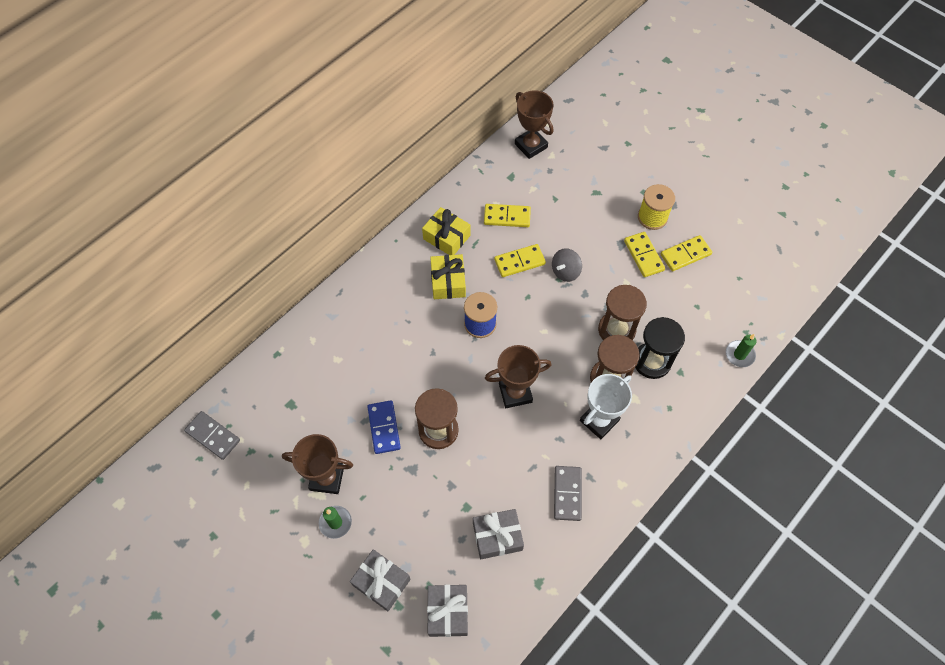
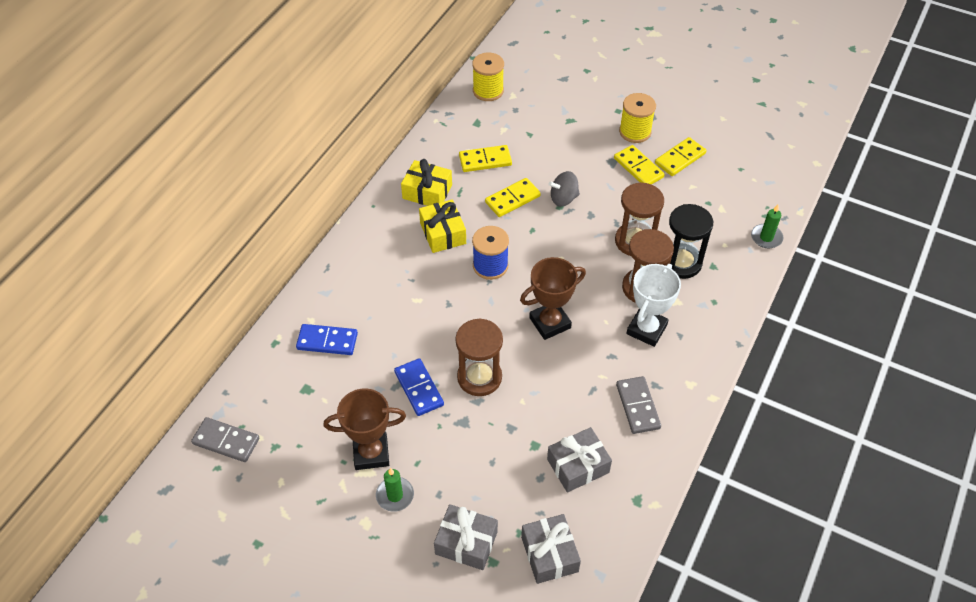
camera: 15 degrees left, 10 degrees down
brown trophy [515,90,553,159] -> yellow spool [472,53,504,101]
grey spinning top [552,248,582,282] -> grey spinning top turned 45 degrees clockwise [548,171,580,207]
none -> blue domino [296,324,358,355]

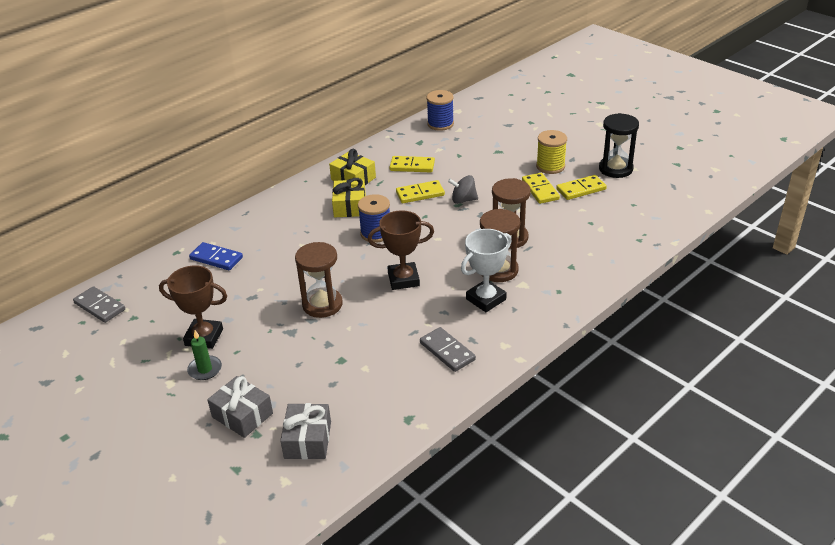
camera: 20 degrees right, 15 degrees down
blue domino [394,358,444,416] -> none
yellow spool [472,53,504,101] -> blue spool [427,90,454,131]
grey gift [547,427,612,493] -> none
grey domino [616,376,661,434] -> grey domino turned 45 degrees counterclockwise [420,327,476,372]
black hourglass [669,204,713,279] -> black hourglass moved to [599,113,639,178]
green candle [751,204,783,248] -> none

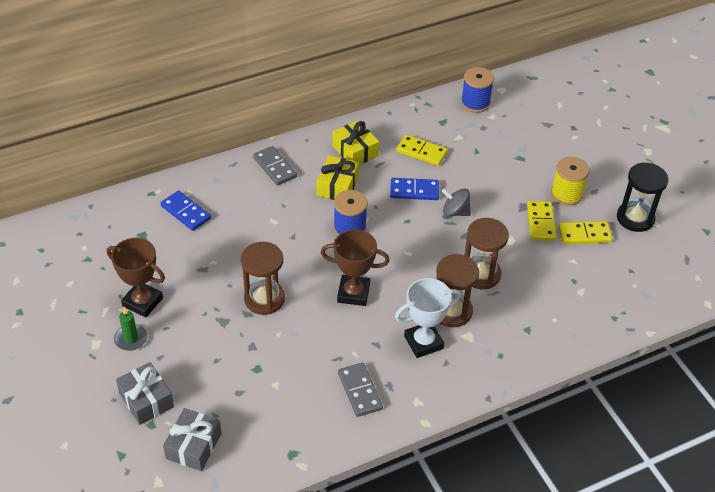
camera: 15 degrees right, 10 degrees up
grey domino [73,286,125,323] -> grey domino moved to [253,146,297,186]
yellow domino [396,180,445,203] -> blue domino [390,178,439,200]

